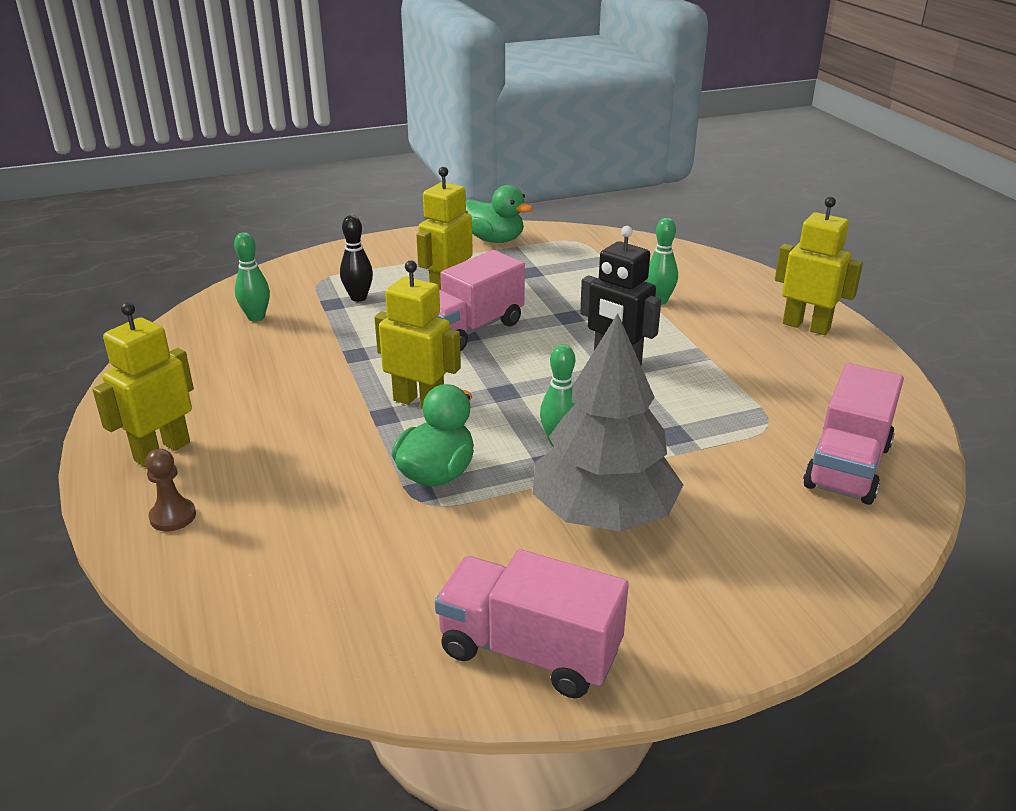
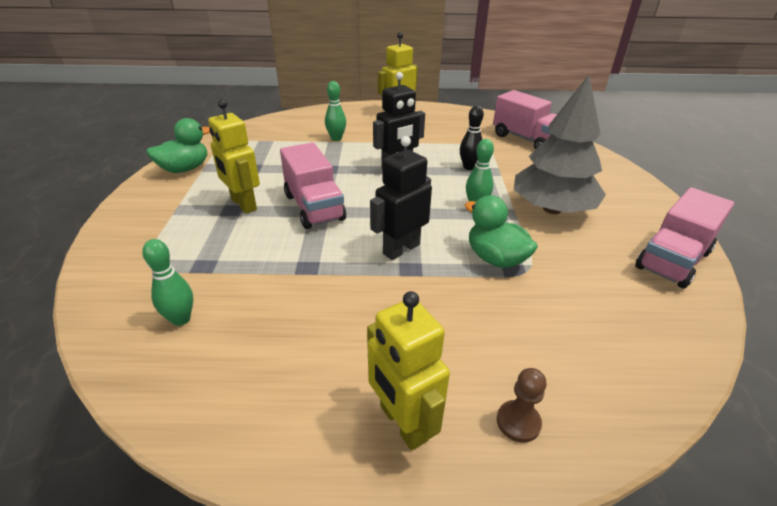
camera: 70 degrees left, 5 degrees up
black bowling pin [340,215,373,302] -> black bowling pin moved to [460,106,484,170]
yellow robot [374,260,461,409] -> black robot [370,136,432,260]

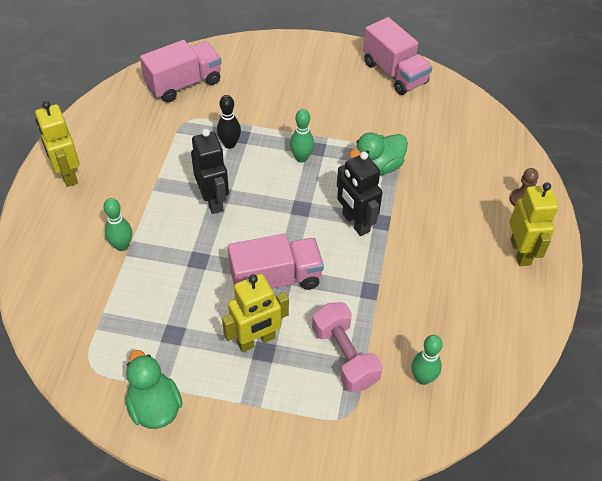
camera: 80 degrees left, 15 degrees up
yellow robot [367,291,450,450] -> yellow robot turned 75 degrees counterclockwise [510,182,558,266]
grey tree [514,75,606,214] -> none
none -> pink dumbbell [312,302,383,392]

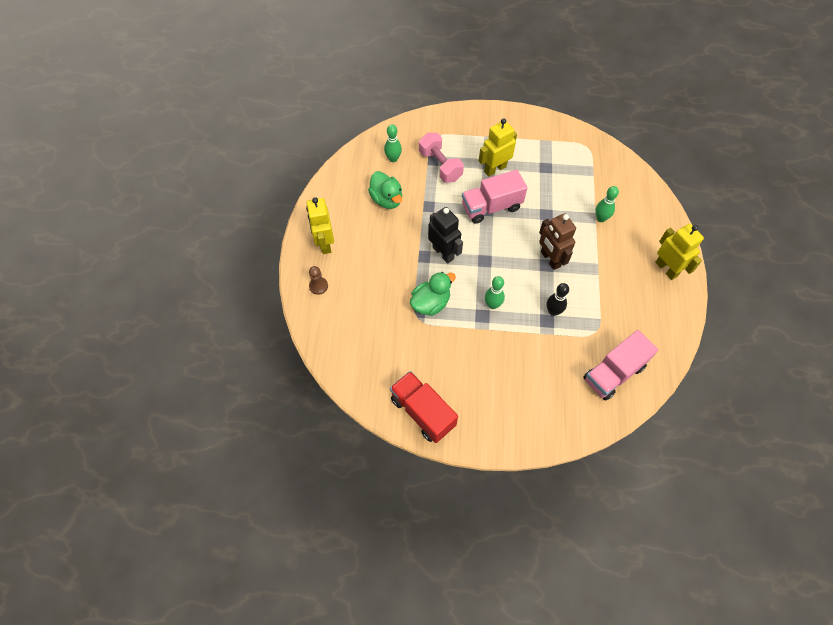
camera: 175 degrees right, 10 degrees up
green duck [126,350,182,429] -> green duck moved to [368,171,402,209]
black robot [191,129,229,214] -> brown robot [539,213,576,270]
pink truck [363,17,432,95] -> red truck [390,371,458,443]

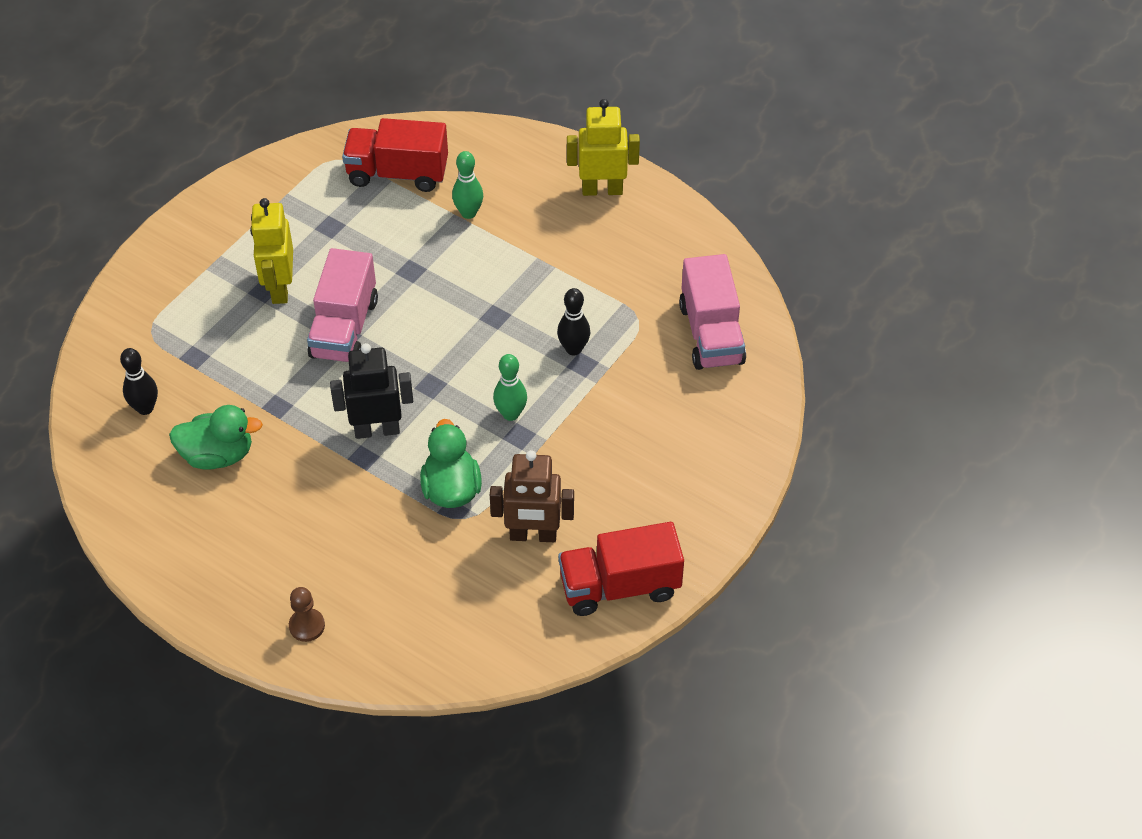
camera: 60 degrees left, 10 degrees down
yellow robot [306,197,334,254] -> none
green bowling pin [384,124,402,162] -> black bowling pin [120,348,158,415]
pink dumbbell [419,133,464,183] -> none
brown robot [539,213,576,270] -> brown robot moved to [490,450,574,542]
none -> red truck [342,118,448,192]

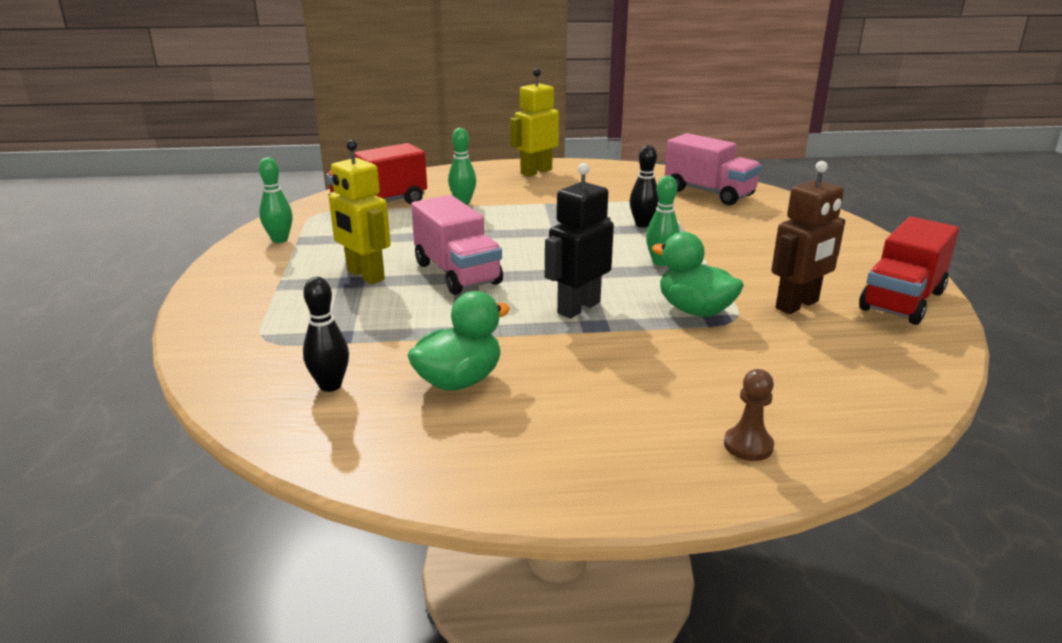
camera: 40 degrees left, 25 degrees down
none -> green bowling pin [259,157,293,243]

